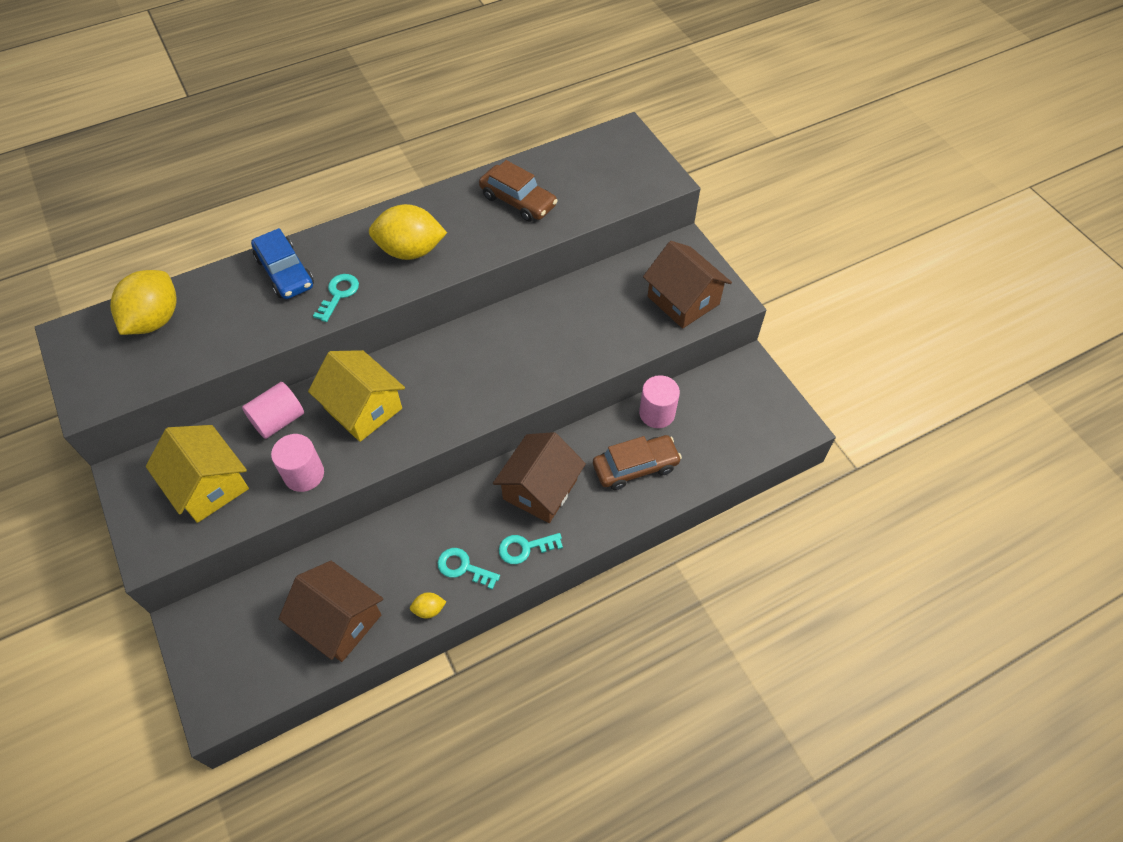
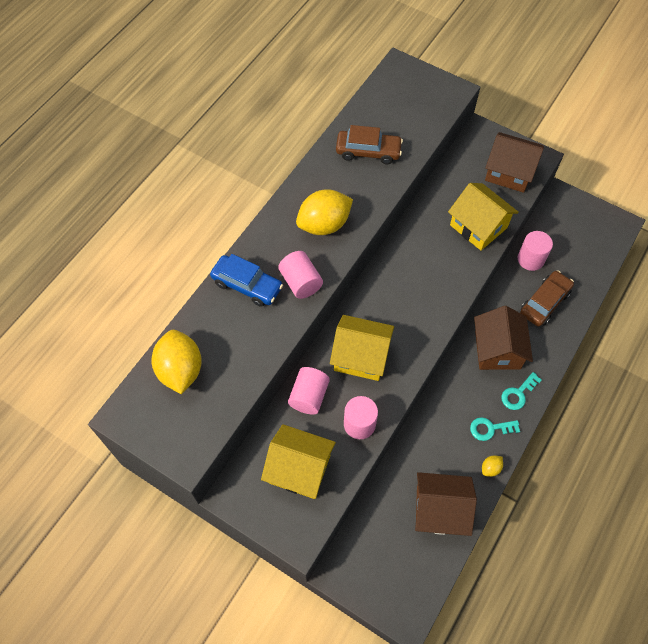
camera: 30 degrees left, 5 degrees up
turquoise key [313,274,359,322] -> pink cylinder [278,251,323,299]
none -> yellow house [448,183,519,251]

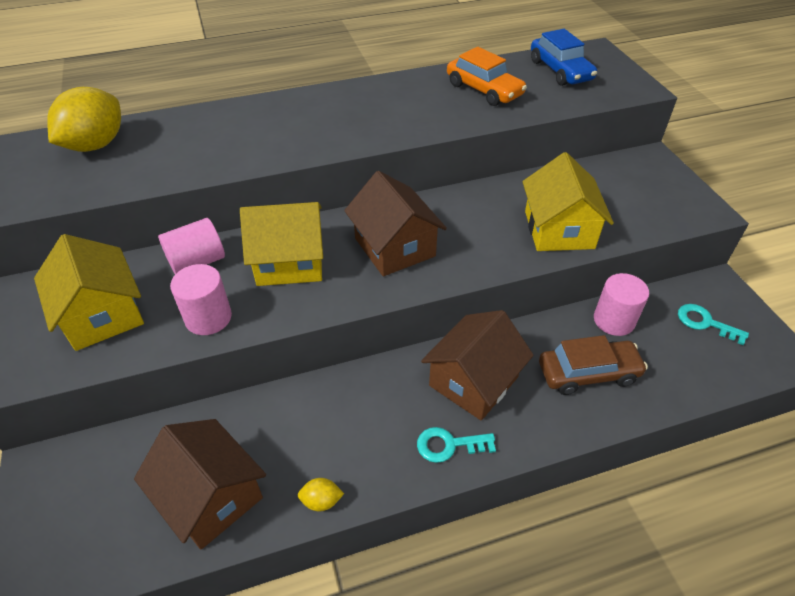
camera: 40 degrees right, 15 degrees down
blue car [210,254,283,307] -> blue car moved to [531,29,597,86]
pink cylinder [278,251,323,299] -> none
yellow lemon [296,189,353,235] -> none
yellow house [330,315,394,381] -> yellow house turned 60 degrees counterclockwise [240,202,323,286]
brown car [336,125,403,164] -> orange car [447,47,527,106]
turquoise key [470,417,520,441] -> turquoise key moved to [678,304,749,345]
brown house [485,132,544,193] -> brown house moved to [344,171,447,276]

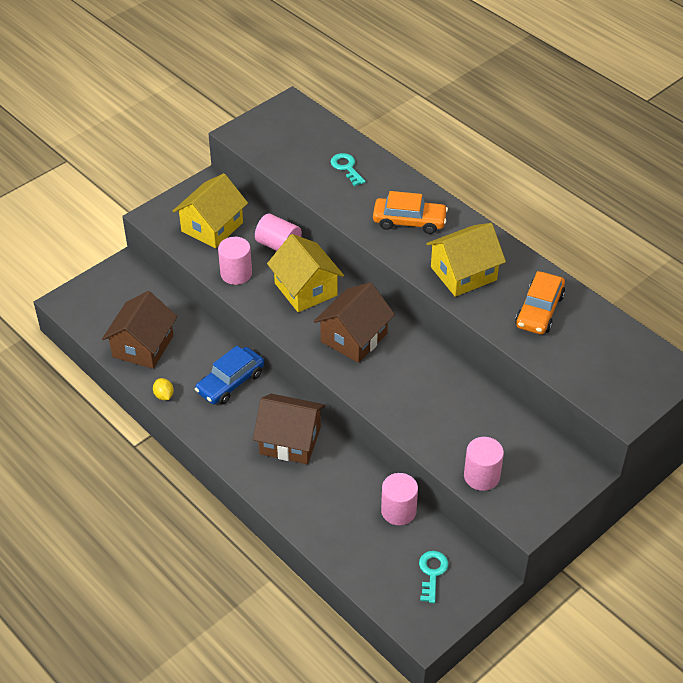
camera: 65 degrees right, 0 degrees up
yellow lemon [47,87,121,152] -> none
turquoise key [417,427,496,463] -> turquoise key moved to [331,153,366,186]
yellow house [522,152,614,251] -> yellow house moved to [426,223,506,297]
blue car [531,29,597,86] -> blue car moved to [195,346,264,405]
brown car [539,335,648,395] -> none
none -> orange car [373,191,448,234]
none -> pink cylinder [464,437,504,491]

